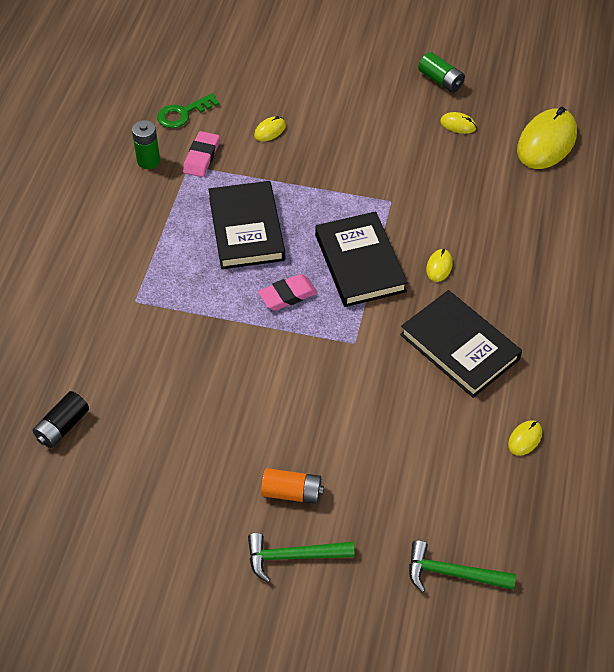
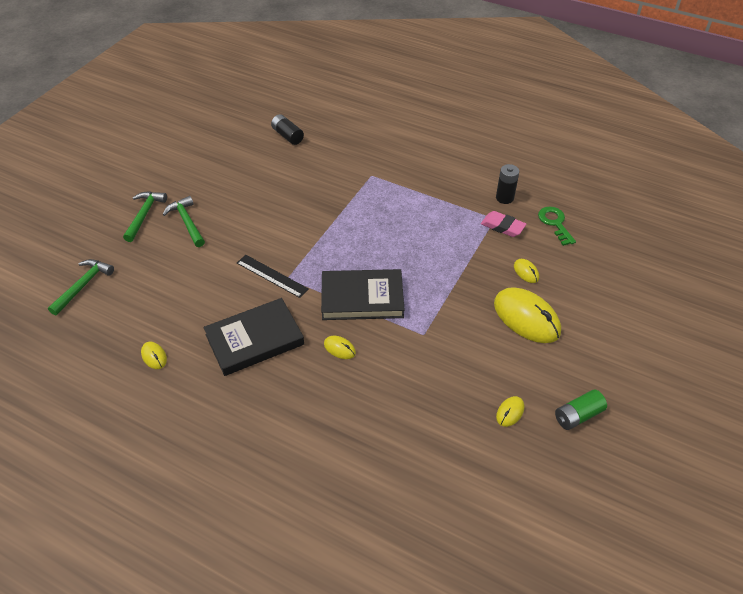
camera: 105 degrees right, 5 degrees down
green battery [132,120,160,169] -> black battery [496,164,519,204]
black book [208,181,285,269] -> none
pink eraser [258,274,317,311] -> none
orange battery [261,468,324,504] -> green hammer [163,196,205,247]
yellow mouse [517,107,577,169] -> yellow mouse moved to [494,287,561,343]
none -> black ruler [237,255,309,298]

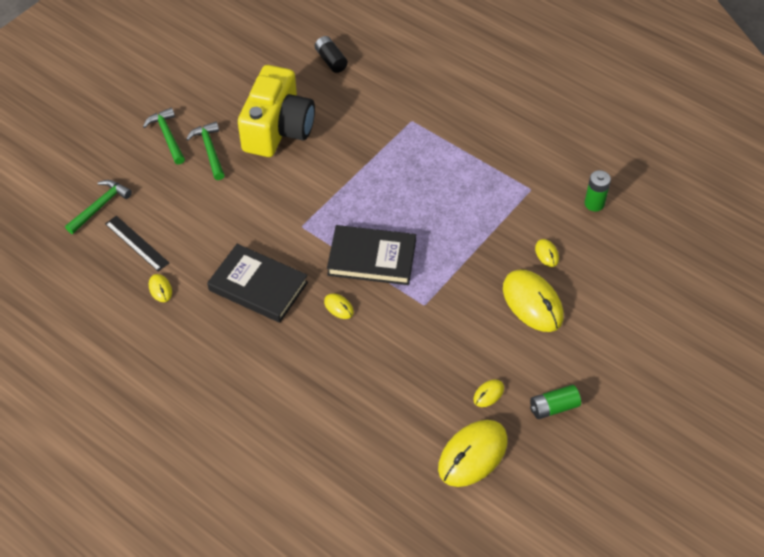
camera: 10 degrees right, 5 degrees up
green hammer [123,191,167,242] -> green hammer turned 45 degrees counterclockwise [143,108,185,165]
black book [203,298,304,376] -> black book turned 45 degrees clockwise [207,244,308,323]
black ruler [237,255,309,298] -> black ruler moved to [105,216,169,272]
pink eraser [481,211,526,237] -> none
black battery [496,164,519,204] -> none
green key [538,207,576,246] -> green battery [585,170,611,212]
none -> yellow camera [238,65,315,157]
none -> yellow mouse [438,420,508,487]

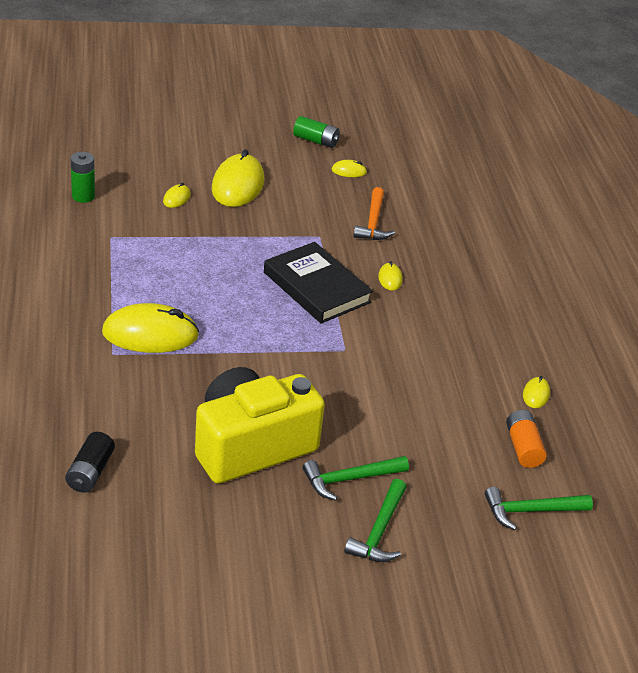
camera: 140 degrees left, 15 degrees down
black ruler [105,216,169,272] -> orange battery [506,410,547,468]
green hammer [186,122,225,180] -> green hammer turned 45 degrees clockwise [303,456,409,501]
black book [207,244,308,323] -> none
yellow mouse [438,420,508,487] -> yellow mouse moved to [102,303,199,353]
none -> orange hammer [353,187,395,240]

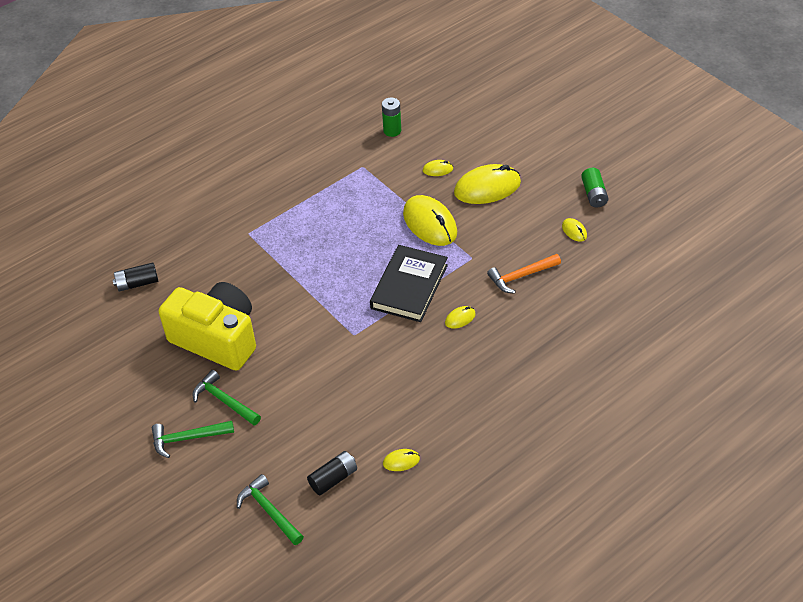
camera: 65 degrees right, 10 degrees up
yellow mouse [102,303,199,353] -> yellow mouse moved to [403,195,457,246]
orange battery [506,410,547,468] -> black battery [307,451,357,495]

